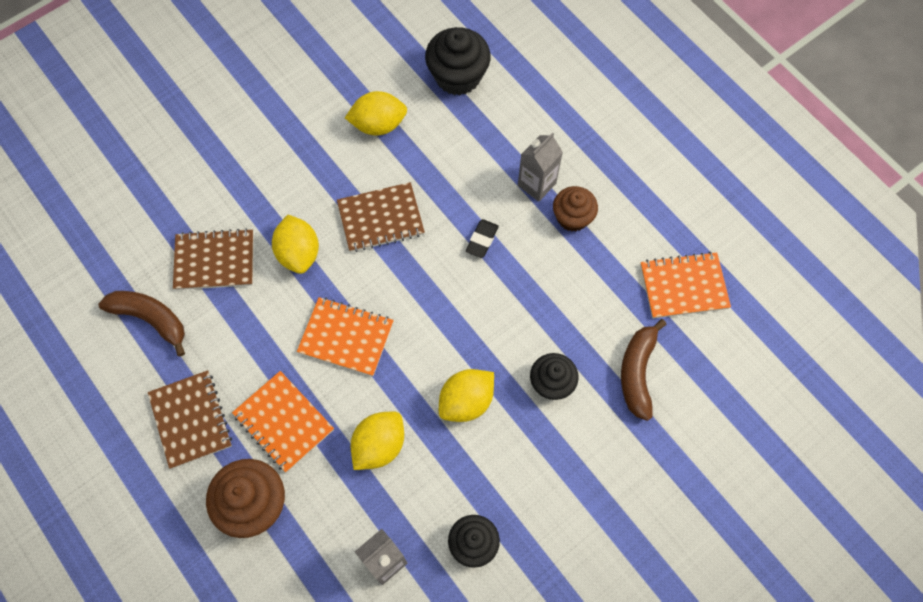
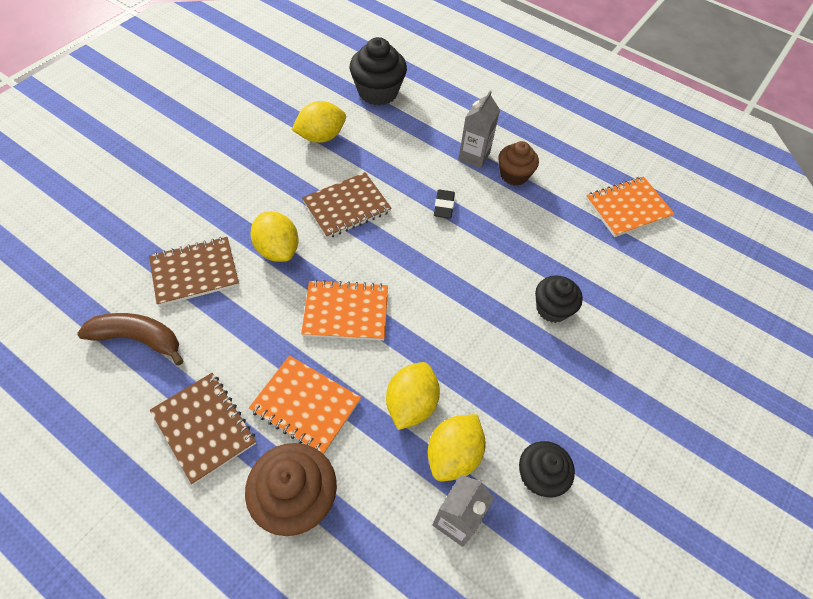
camera: 20 degrees left, 10 degrees down
yellow lemon [439,369,494,422] -> yellow lemon moved to [428,414,486,481]
brown banana [621,319,667,421] -> none

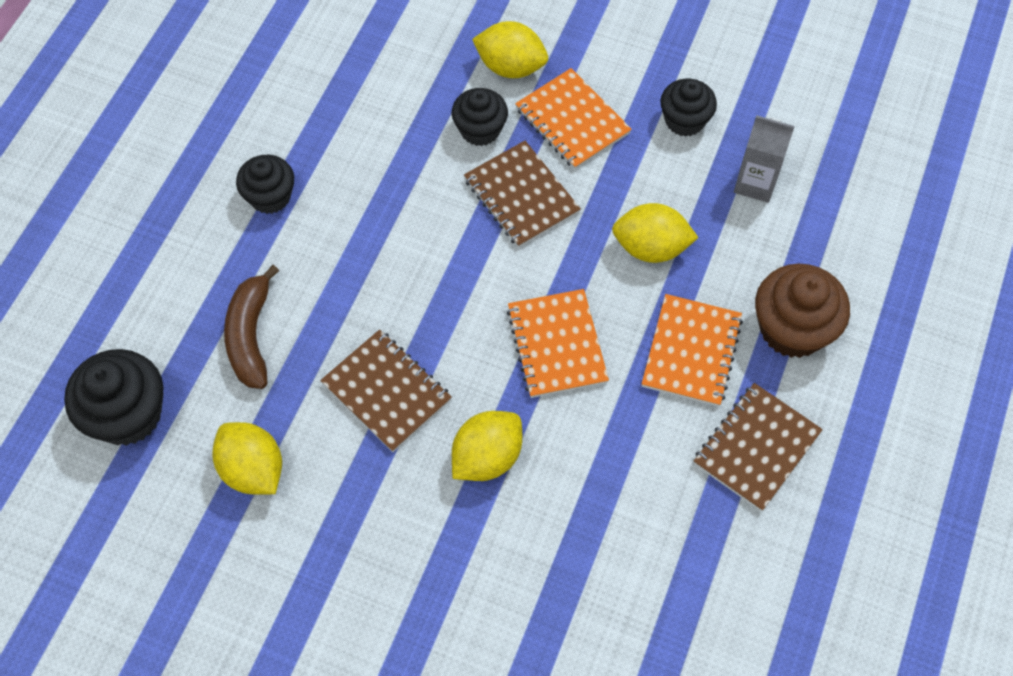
camera: 100 degrees left, 5 degrees up
brown banana [77,313,184,366] -> brown banana moved to [224,265,279,389]
brown notebook [149,237,239,306] -> brown notebook moved to [464,141,581,248]
yellow lemon [428,414,486,481] -> yellow lemon moved to [472,21,548,78]
black eraser [434,190,455,219] -> none
grey carton [458,90,500,169] -> none
brown cupcake [498,141,539,186] -> black cupcake [236,155,294,214]
orange notebook [586,176,675,237] -> orange notebook moved to [515,68,632,169]

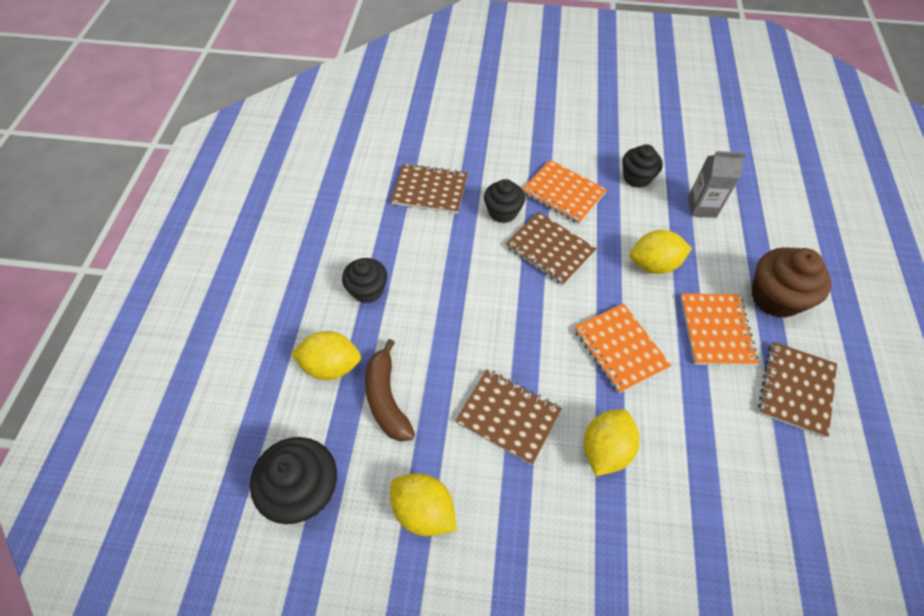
camera: 15 degrees left, 5 degrees down
yellow lemon [472,21,548,78] -> yellow lemon moved to [291,331,361,380]
none -> brown notebook [391,163,468,214]

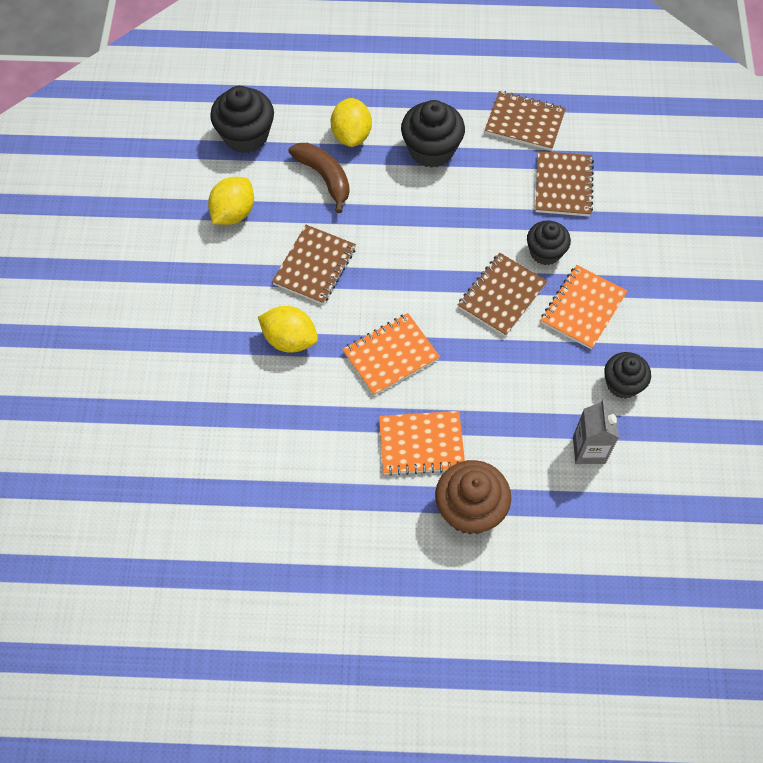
camera: 85 degrees right, 5 degrees up
black cupcake [342,258,387,303] -> black cupcake [401,100,465,168], size x1.53
brown banana [365,339,415,442] -> brown banana turned 75 degrees clockwise [288,143,350,213]
yellow lemon [630,230,692,274] -> none
brown notebook [758,342,837,438] -> brown notebook moved to [485,91,566,151]

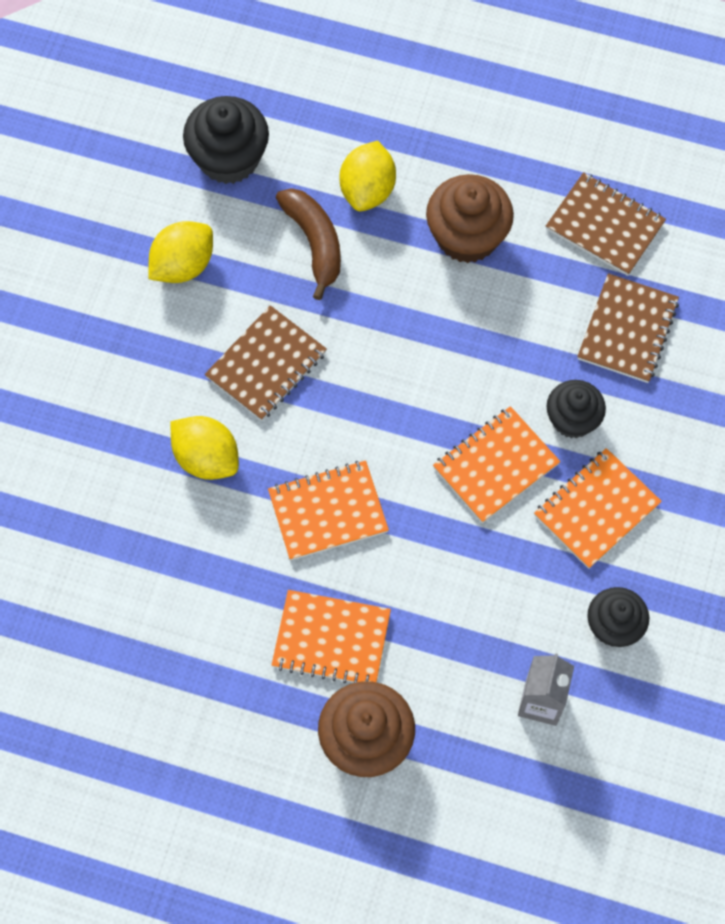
camera: 15 degrees right, 5 degrees up
black cupcake [401,100,465,168] -> brown cupcake [426,174,514,263]
brown notebook [458,253,547,337] -> orange notebook [433,406,560,523]

